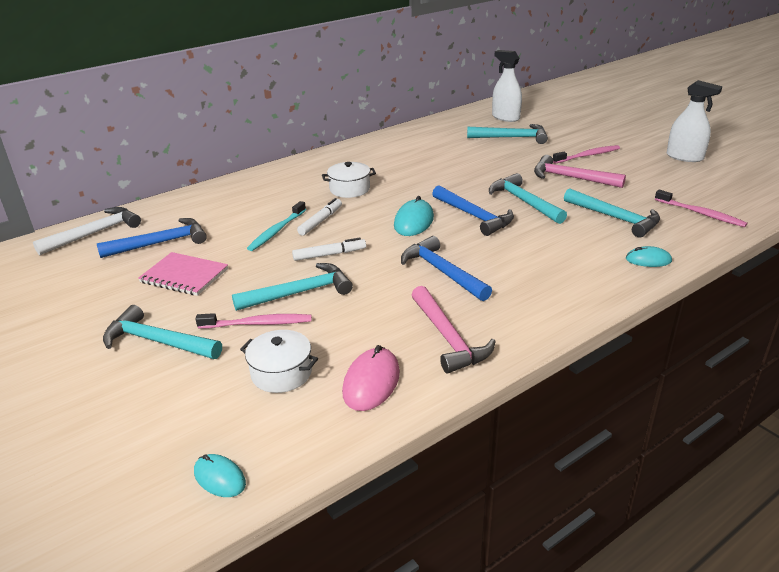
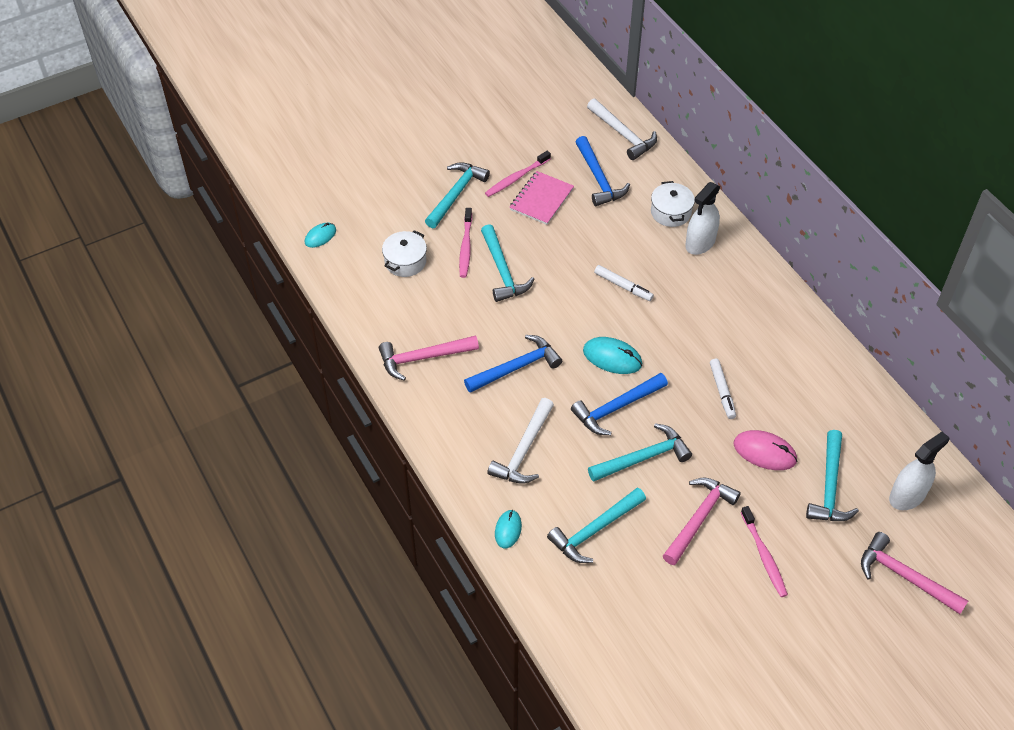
camera: 95 degrees right, 20 degrees up
turquoise toothbrush [247,201,306,251] -> none
white marker [292,237,366,261] -> white marker moved to [710,359,736,419]
white pot [322,162,376,198] -> white pot moved to [651,181,695,227]
pink mouse [342,345,400,411] -> pink mouse moved to [733,430,797,470]
pink toothbrush [655,190,748,227] -> pink toothbrush moved to [485,151,551,197]
white spray bottle [667,80,722,162] -> white spray bottle moved to [685,182,720,255]
none -> white hammer [487,398,554,484]
none -> pink hammer [861,532,968,614]

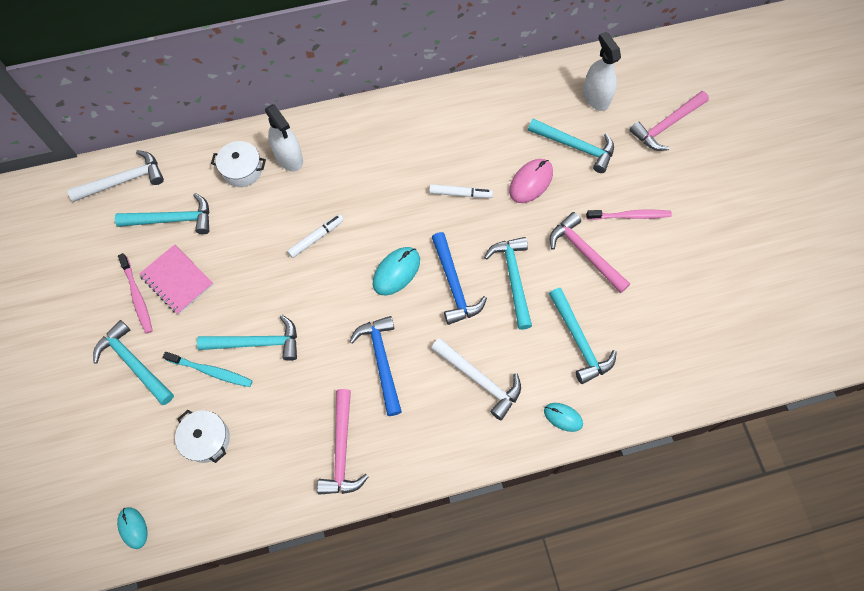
camera: 75 degrees left, 15 degrees up
pink toothbrush [459,208,472,278] -> turquoise toothbrush [163,352,253,387]
blue hammer [576,136,630,206] -> turquoise hammer [115,193,210,234]

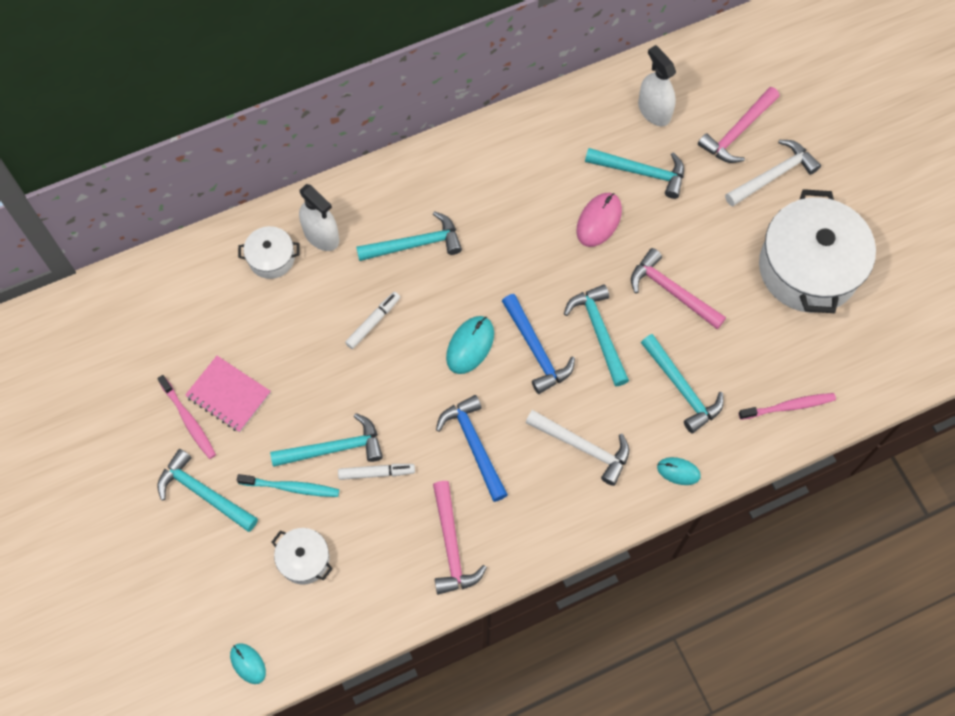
camera: 10 degrees left, 0 degrees up
white hammer [67,150,164,202] -> white hammer moved to [725,140,821,207]
turquoise hammer [115,193,210,234] -> turquoise hammer moved to [356,211,462,261]
white marker [429,184,493,198] -> white marker moved to [338,464,415,480]
pink toothbrush [586,209,672,220] -> pink toothbrush moved to [738,393,836,420]
none -> white pot [759,189,876,313]

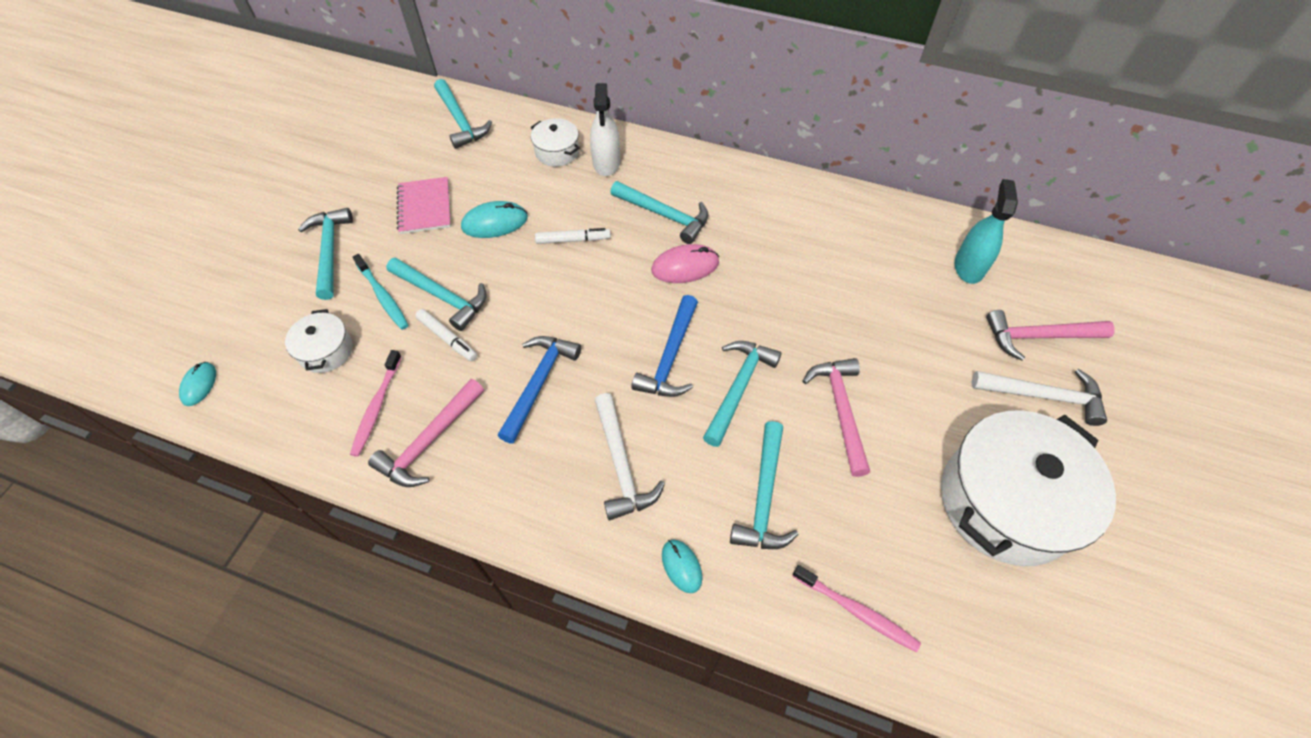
camera: 45 degrees right, 10 degrees down
pink toothbrush [157,375,216,459] -> pink toothbrush moved to [350,350,402,457]
turquoise mouse [446,316,494,374] -> turquoise mouse moved to [461,201,528,238]
pink mouse [576,193,622,247] -> pink mouse moved to [651,244,719,283]
turquoise hammer [585,148,684,199] -> turquoise hammer moved to [434,79,492,149]
white spray bottle [638,45,676,126] -> turquoise spray bottle [955,179,1018,284]

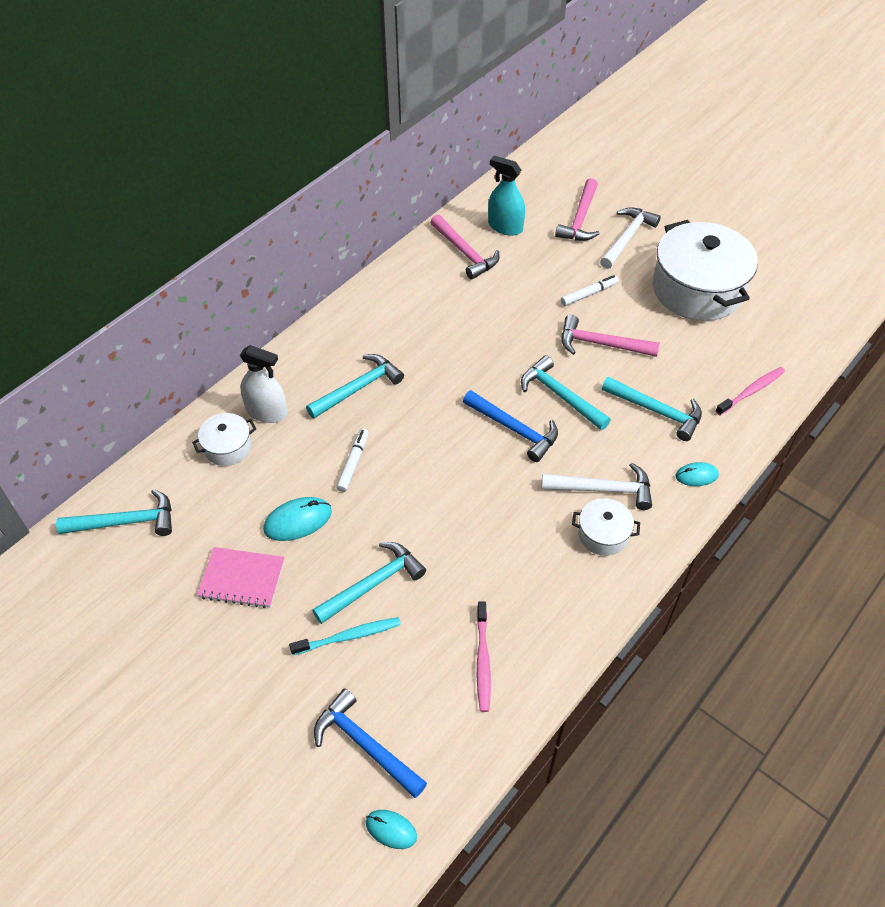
camera: 70 degrees left, 5 degrees down
white pot [285,309,353,373] -> white pot moved to [572,498,640,556]
turquoise hammer [298,208,353,300] -> none
pink toothbrush [350,350,402,457] -> pink toothbrush turned 60 degrees clockwise [477,602,491,712]
pink hammer [368,379,484,487] -> pink hammer moved to [430,215,499,279]
white marker [415,309,477,361] -> white marker moved to [561,275,619,306]
turquoise mouse [461,201,528,238] -> turquoise mouse turned 60 degrees clockwise [263,497,332,541]
blue hammer [498,336,581,444] -> blue hammer moved to [314,688,427,798]
pink mouse [651,244,719,283] -> none

